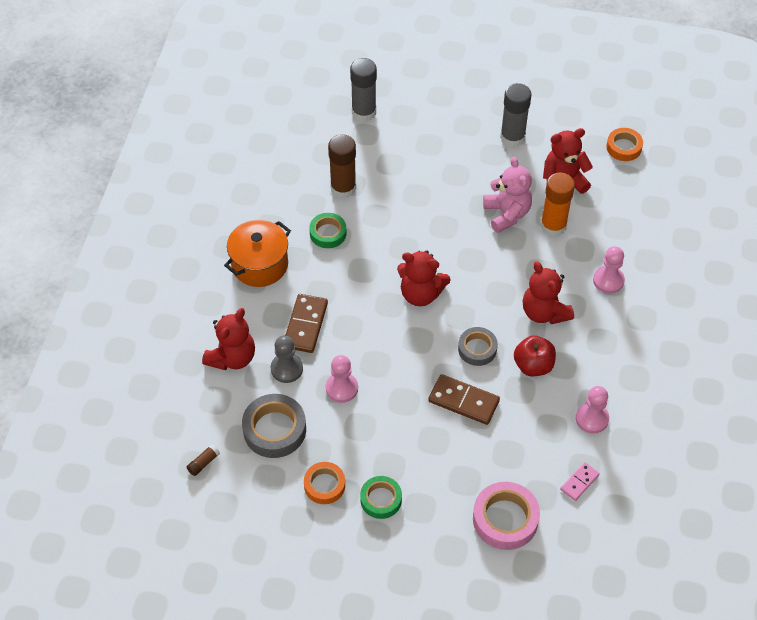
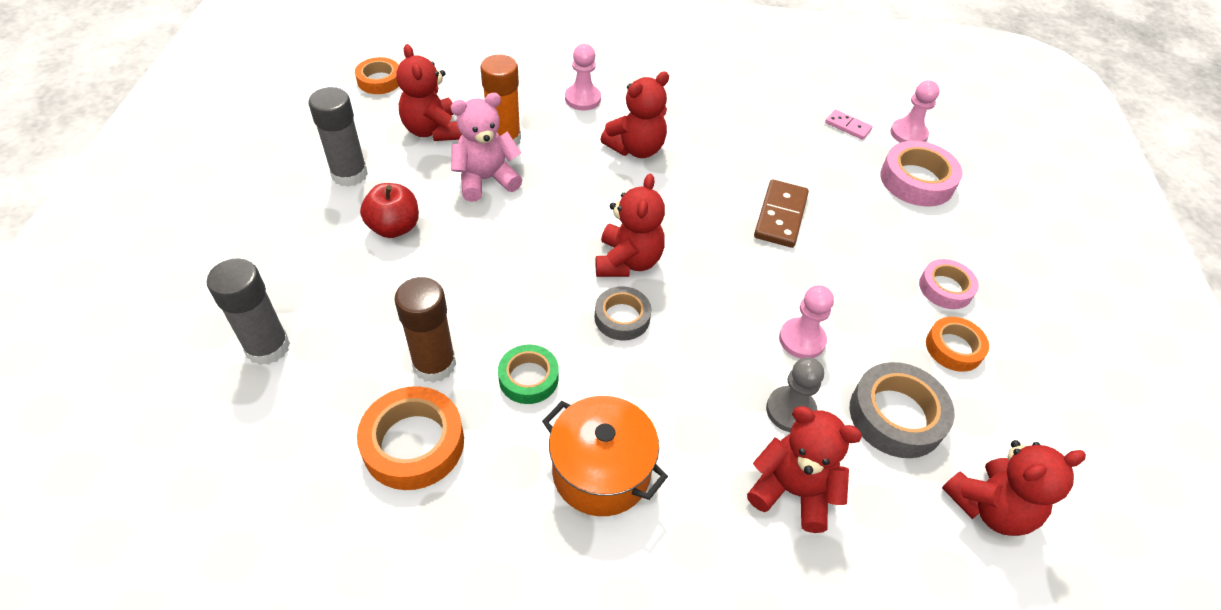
camera: 100 degrees left, 5 degrees down
brown glue stick [187,444,220,476] -> red teddy bear [942,440,1086,536]
brown domino [285,294,328,353] -> none
green tape [360,476,402,519] -> pink tape [919,259,979,309]
grey tape [458,327,498,366] -> grey tape moved to [595,286,651,341]
red apple [514,336,556,376] -> red apple moved to [360,183,419,238]
pink pawn [576,386,609,434] -> pink pawn moved to [890,80,940,143]
none -> orange tape [357,386,464,490]

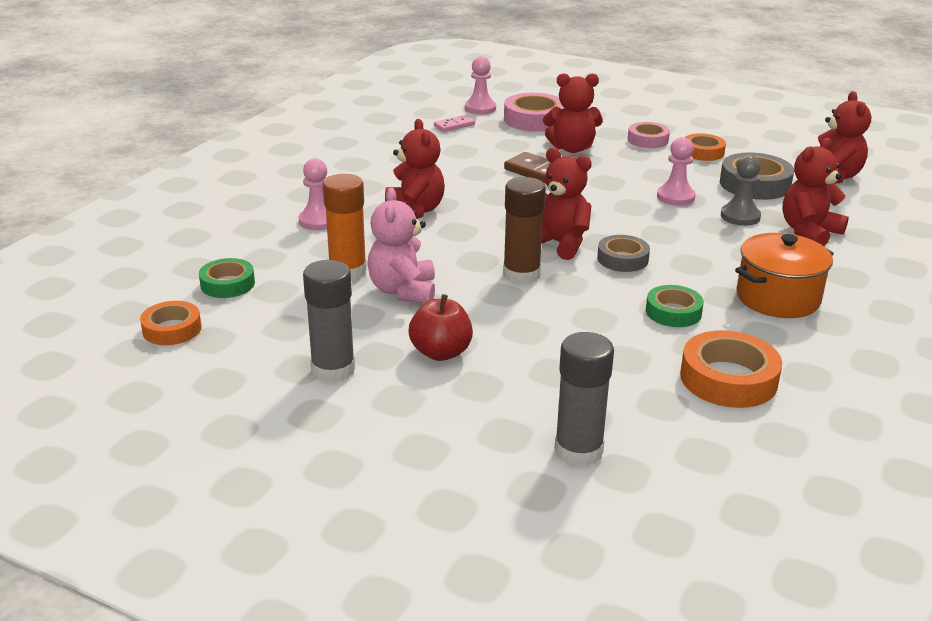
camera: 65 degrees left, 20 degrees down
brown glue stick [394,277,456,383] -> brown glue stick moved to [503,177,546,284]
red teddy bear [396,44,462,141] -> red teddy bear moved to [543,73,603,153]
none -> green tape [199,258,255,298]

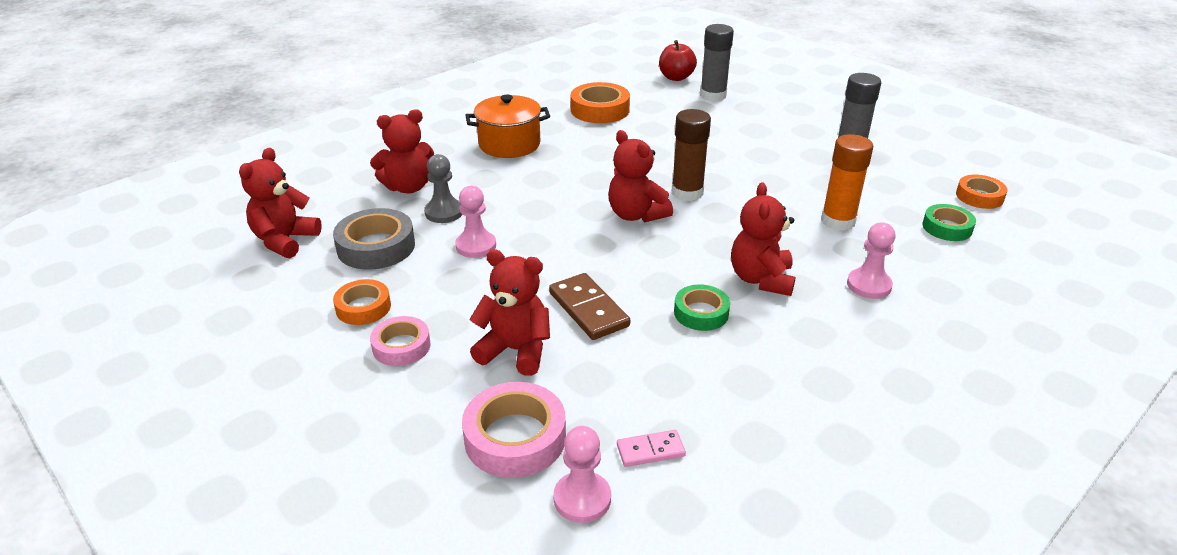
camera: 160 degrees left, 5 degrees up
pink teddy bear [368,188,435,303] -> none
red apple [409,294,473,361] -> red apple moved to [659,40,697,81]
grey tape [597,235,650,272] -> none
green tape [646,285,704,327] -> green tape moved to [674,284,730,331]

